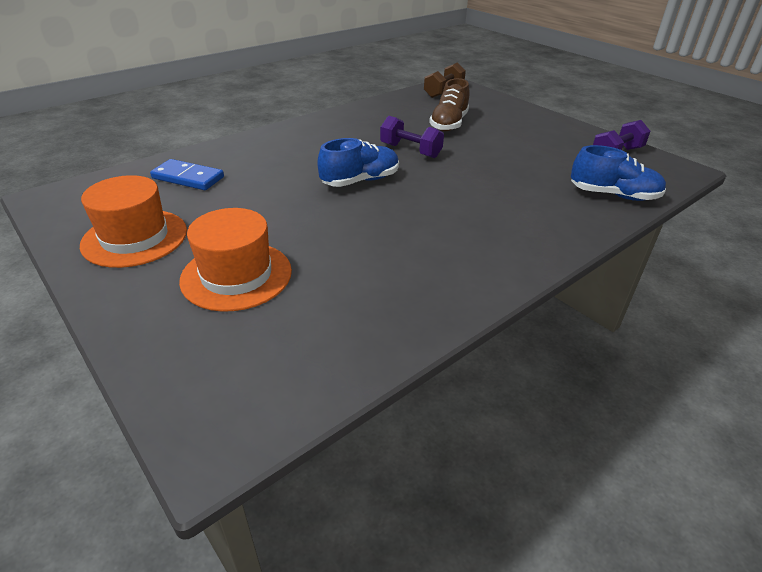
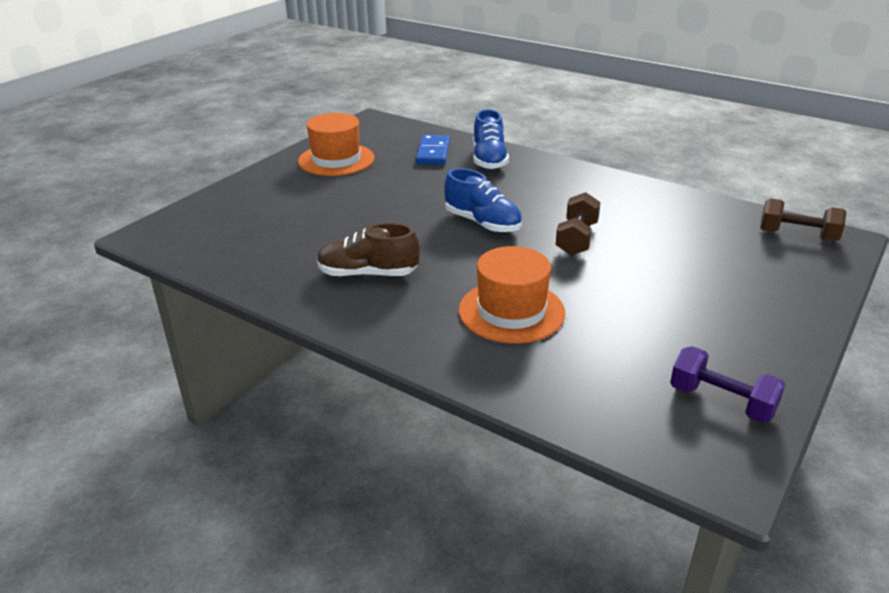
camera: 75 degrees right, 5 degrees down
orange hat [179,208,292,311] -> orange hat moved to [459,246,565,344]
purple dumbbell [380,116,444,158] -> brown dumbbell [556,192,601,255]
brown shoe [429,78,470,132] -> brown shoe moved to [317,223,420,277]
blue shoe [571,145,666,201] -> blue shoe moved to [473,109,509,170]

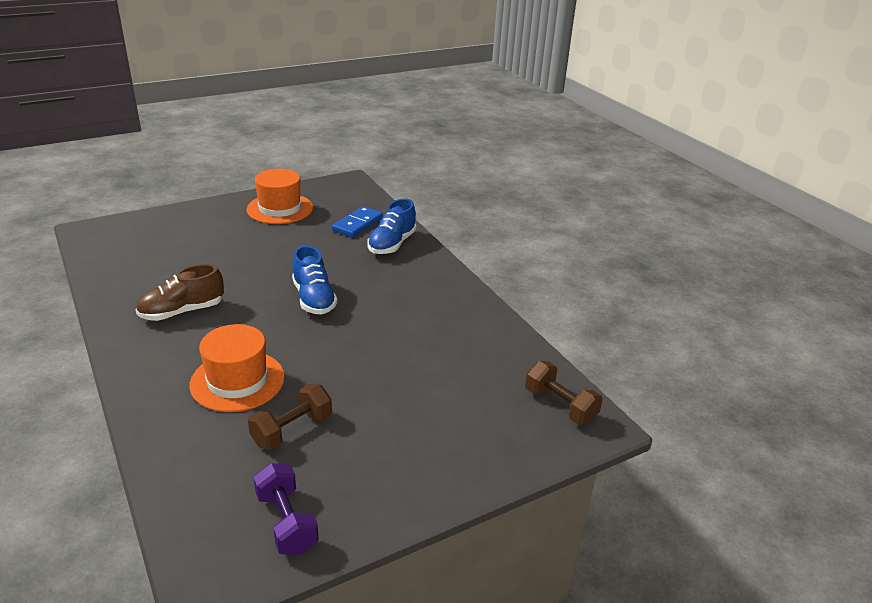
camera: 25 degrees right, 0 degrees up
brown shoe [317,223,420,277] -> brown shoe turned 60 degrees counterclockwise [136,264,224,321]
brown dumbbell [556,192,601,255] -> brown dumbbell moved to [248,384,332,450]

